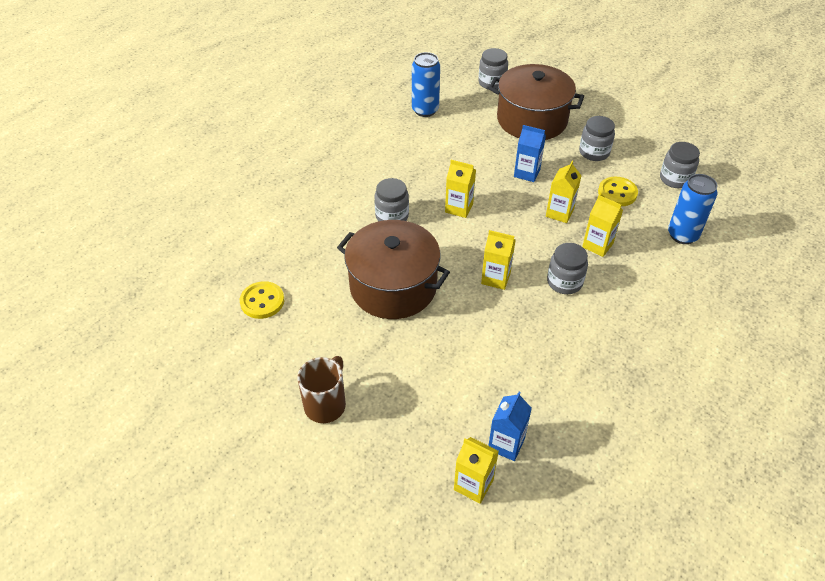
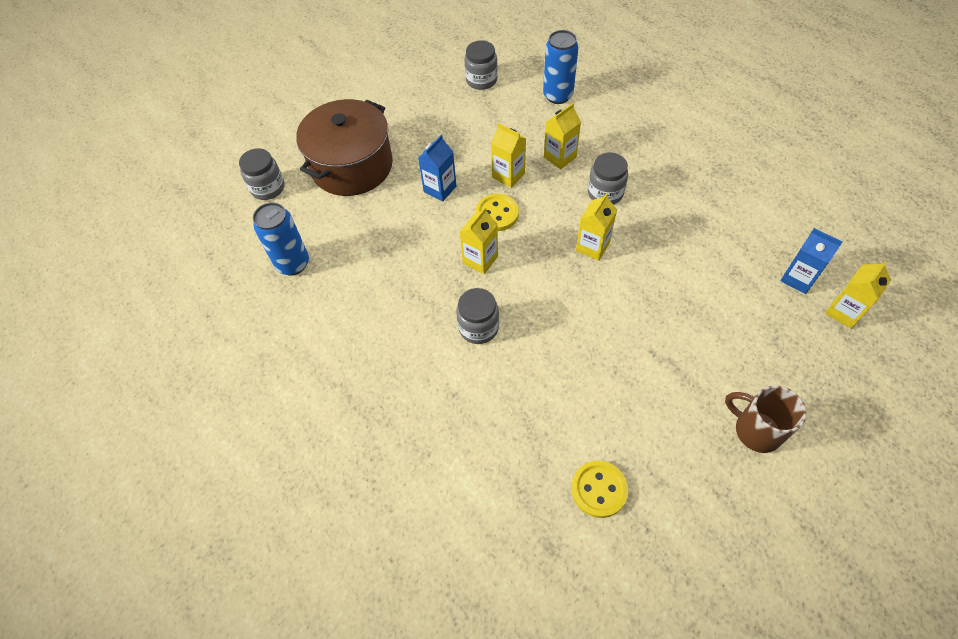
camera: 75 degrees left, 10 degrees up
brown pot [337,220,450,319] -> none
grey jar [579,116,615,161] -> none
yellow button [598,177,638,206] -> yellow button moved to [475,194,519,231]

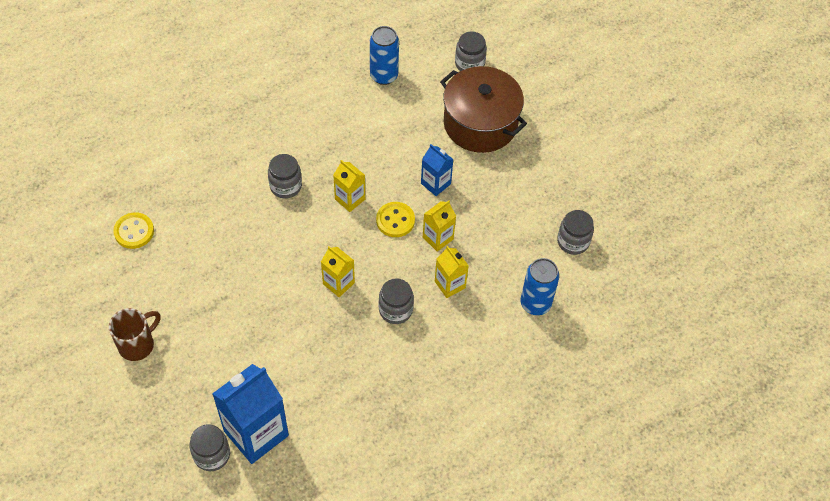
camera: 95 degrees right, 0 degrees up
blue carton [780,228,842,294] -> blue carton [212,364,289,464], size x1.90
yellow carton [825,261,891,329] -> grey jar [189,424,230,471]

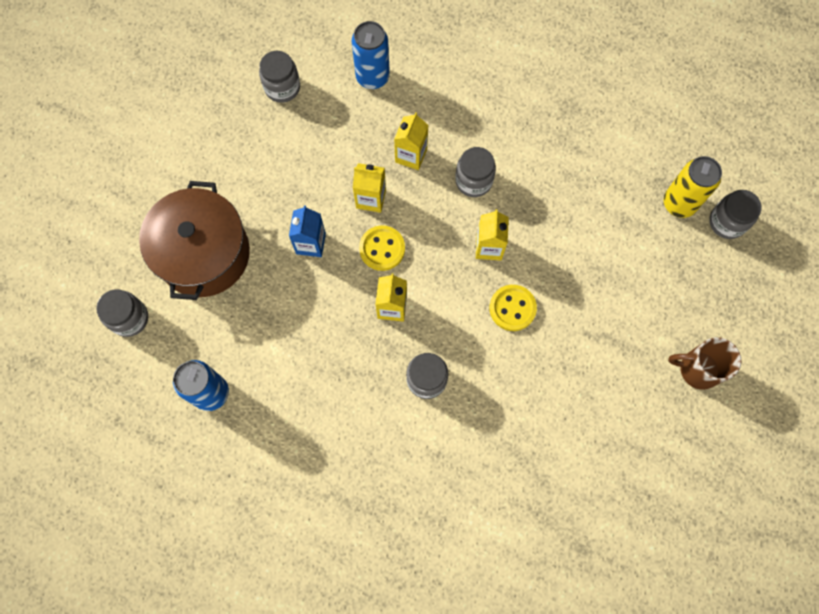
camera: 125 degrees left, 15 degrees up
yellow button [113,212,154,249] -> yellow button moved to [490,285,537,331]
blue carton [212,364,289,464] -> yellow can [664,156,722,218]

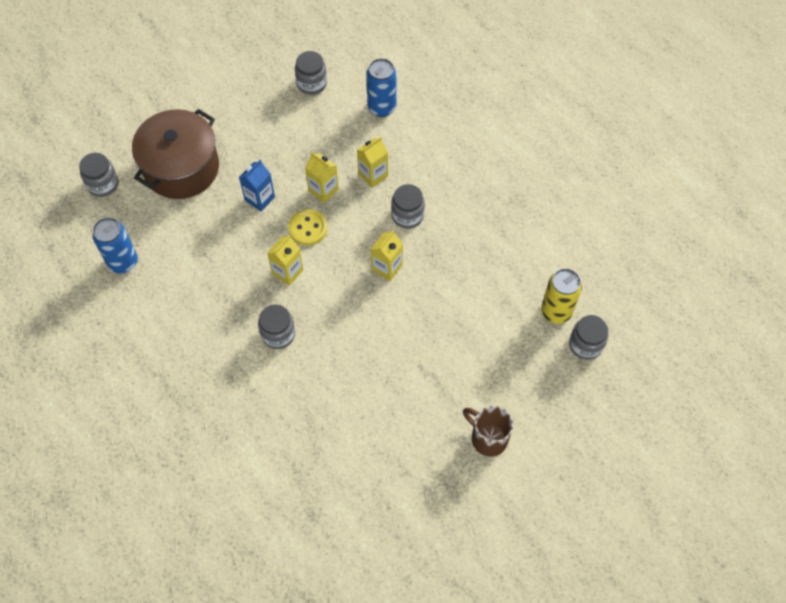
camera: 30 degrees right, 10 degrees down
yellow button [490,285,537,331] -> none

